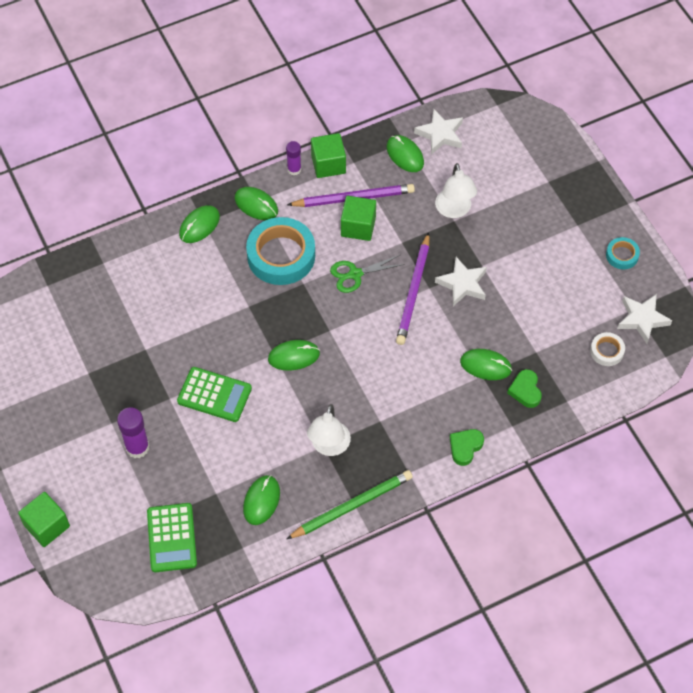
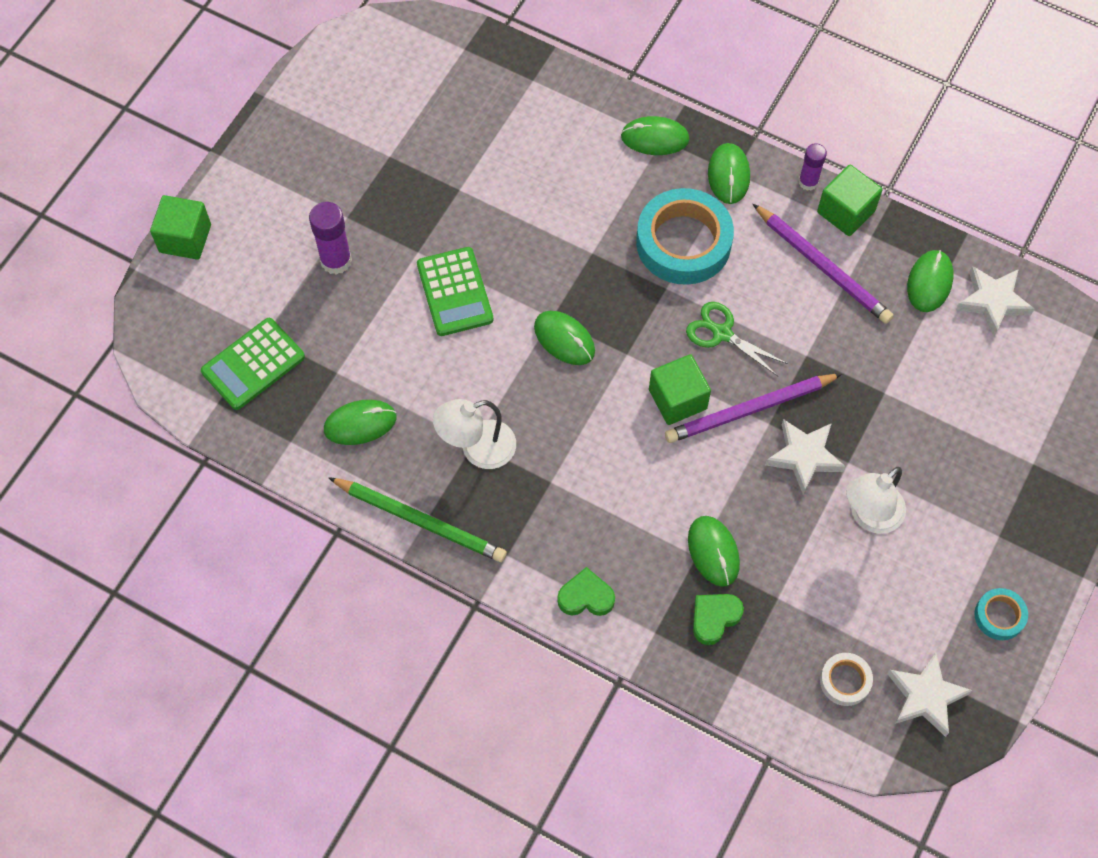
camera: 55 degrees right, 5 degrees up
green cube [341,196,376,241] -> green cube moved to [649,354,711,425]
white lamp [435,163,477,218] -> white lamp moved to [846,467,906,534]

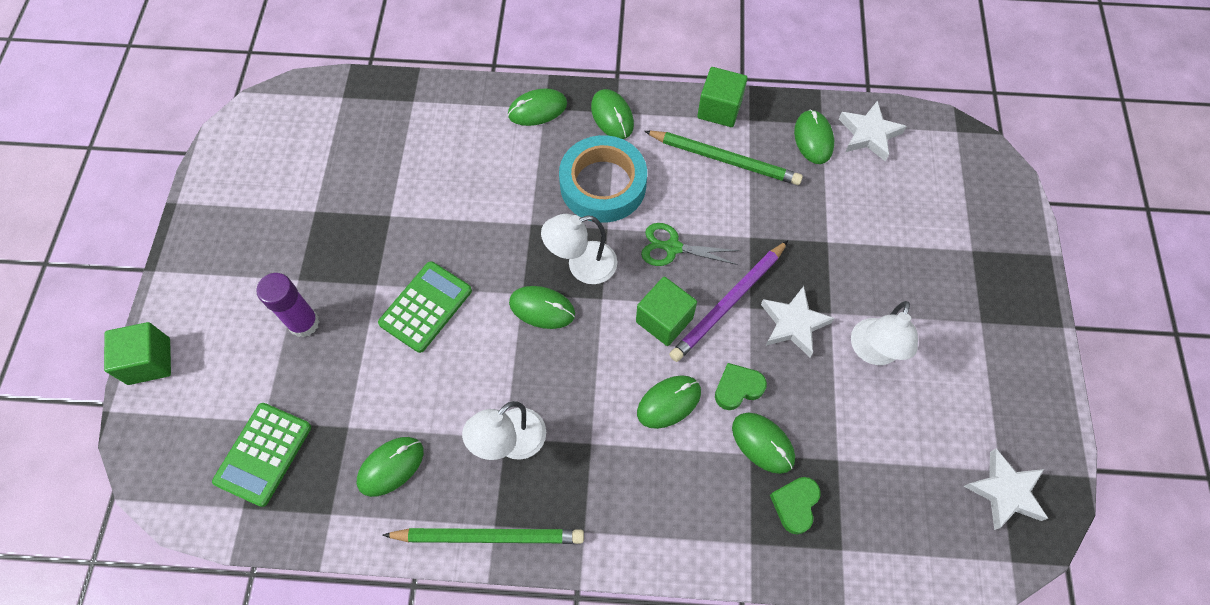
camera: 25 degrees left, 0 degrees up
green calculator [417,247,493,336] -> green calculator turned 105 degrees counterclockwise [378,261,472,353]
green heart [557,567,615,616] -> green heart moved to [715,363,767,410]
purple pencil [753,204,894,324] -> green pencil [644,131,803,185]
purple glue stick [799,143,827,191] -> none
white tape [820,653,873,706] -> none
turquoise tape [975,588,1028,640] -> none
none -> white lamp [541,214,617,284]
none -> green mouse [637,375,701,429]

